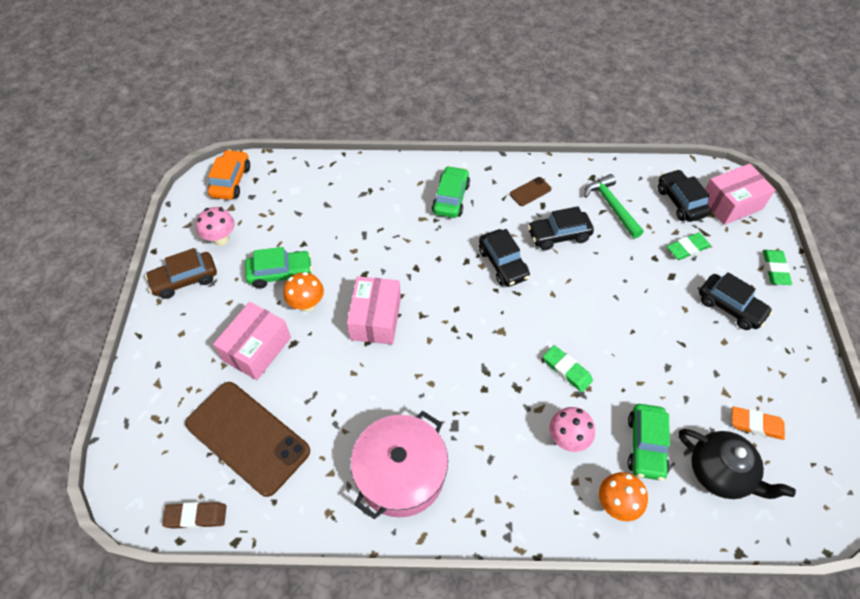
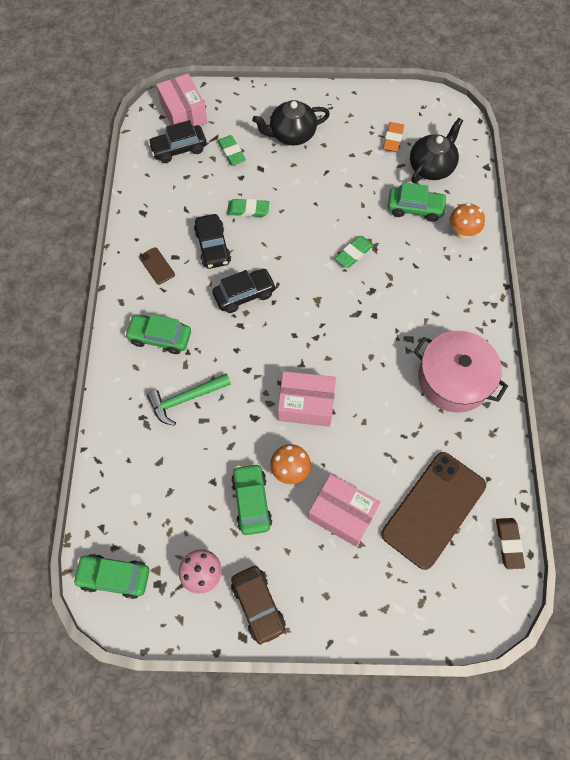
camera: 90 degrees left, 10 degrees up
orange car [208,149,250,200] -> green car [73,554,149,599]
pink mushroom [549,407,595,452] -> none
green hammer [584,174,644,238] -> green hammer moved to [147,373,231,426]
black car [699,272,773,330] -> black teapot [252,100,330,146]
green eraser [763,250,792,285] -> green eraser moved to [227,199,269,217]

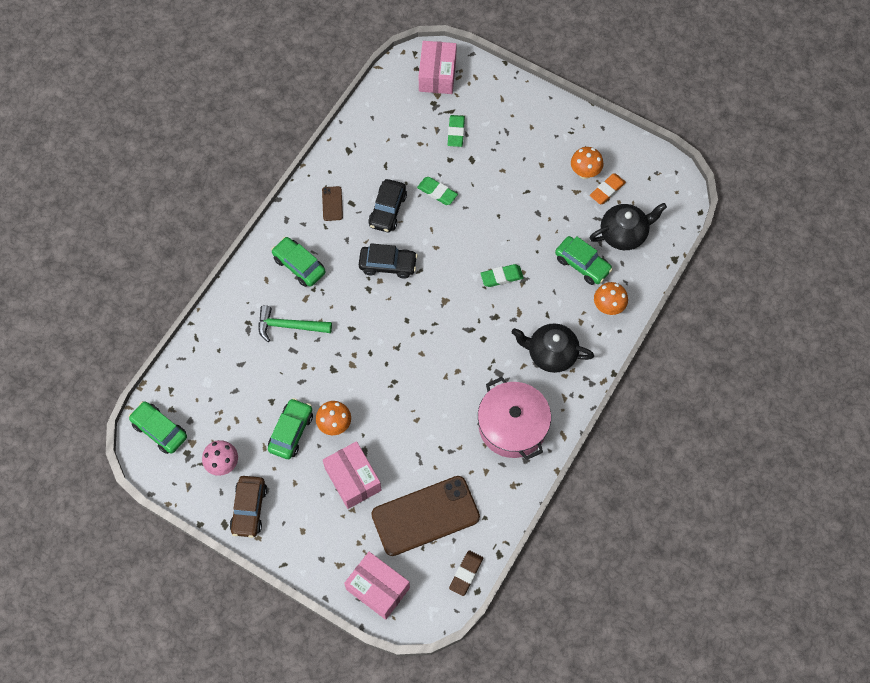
camera: 30 degrees right, 0 degrees up
black car [148,120,207,163] -> none
black teapot [252,100,330,146] -> black teapot moved to [512,323,594,373]
pink box [278,371,336,427] -> pink box moved to [344,552,410,620]
none -> orange mushroom [571,147,603,179]

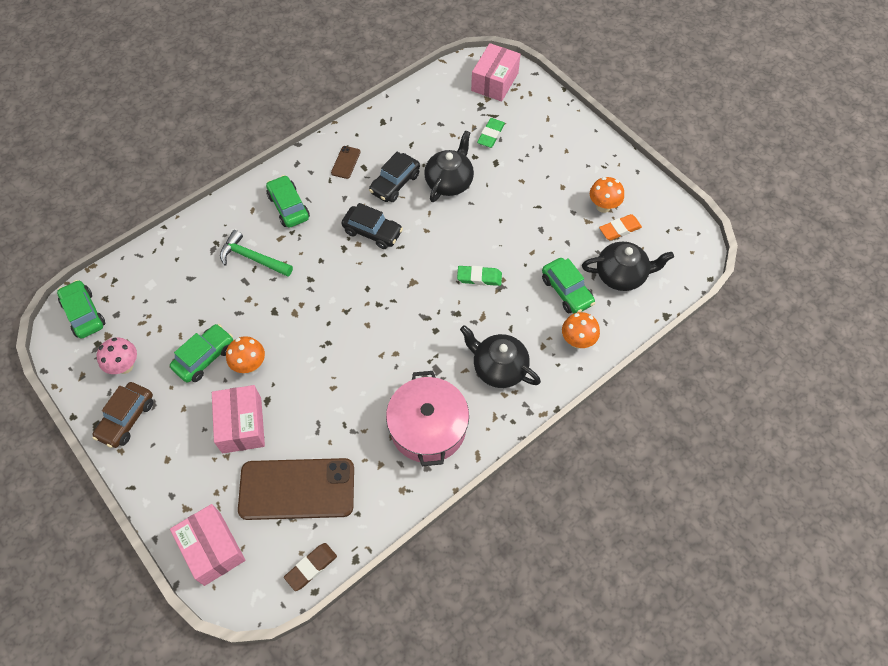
camera: 20 degrees right, 5 degrees down
green eraser [417,177,458,205] -> black teapot [424,130,474,202]

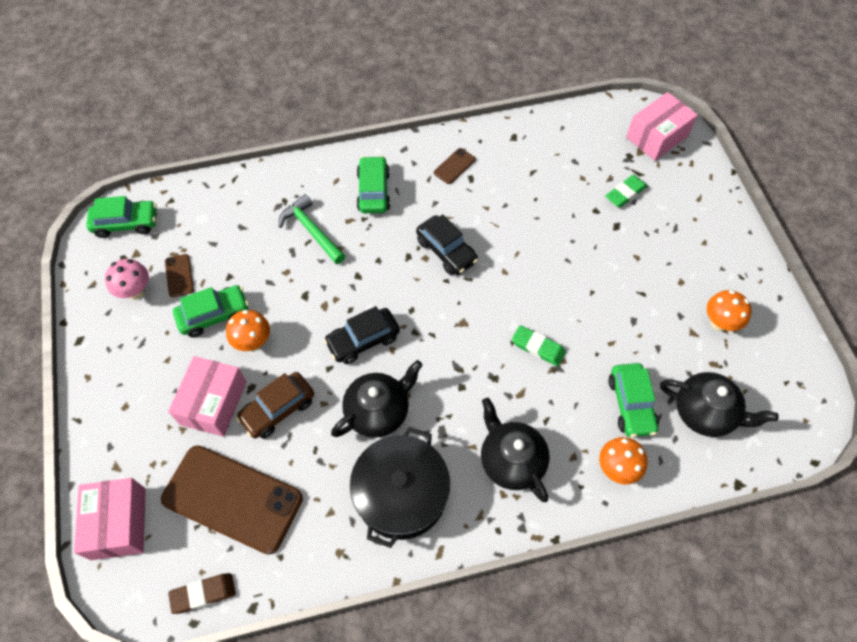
camera: 25 degrees right, 0 degrees up
green car [57,280,105,339] -> green car turned 90 degrees clockwise [86,196,157,238]
brown car [92,382,153,448] -> brown car moved to [236,372,314,439]
black car [369,152,420,202] -> black car moved to [324,306,400,364]
pink pot [386,371,469,466] -> black pot [350,427,450,548]
black teapot [424,130,474,202] -> black teapot moved to [331,360,423,438]
orange eraser [599,214,642,240] -> none
none -> brown phone [165,254,194,297]

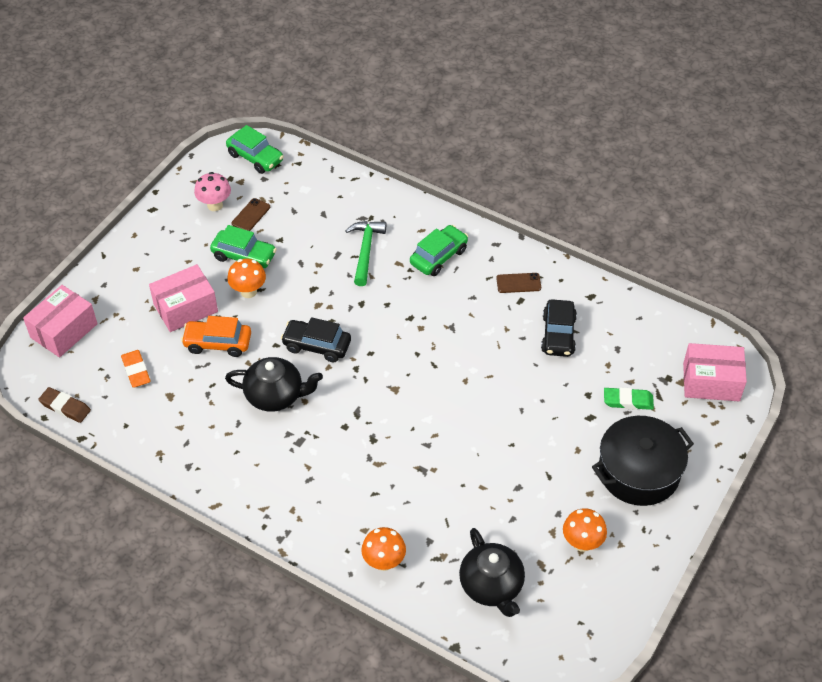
camera: 45 degrees right, 10 degrees down
brown phone [161,445,303,555] -> orange eraser [121,350,151,388]
brown car [236,372,314,439] -> orange car [181,316,251,357]
black pot [350,427,450,548] -> black pot moved to [592,416,694,506]
black car [416,214,478,275] -> black car moved to [541,299,577,357]
black teapot [481,398,550,502] -> none
green eraser [512,325,566,367] -> none
green car [608,363,659,437] -> none

